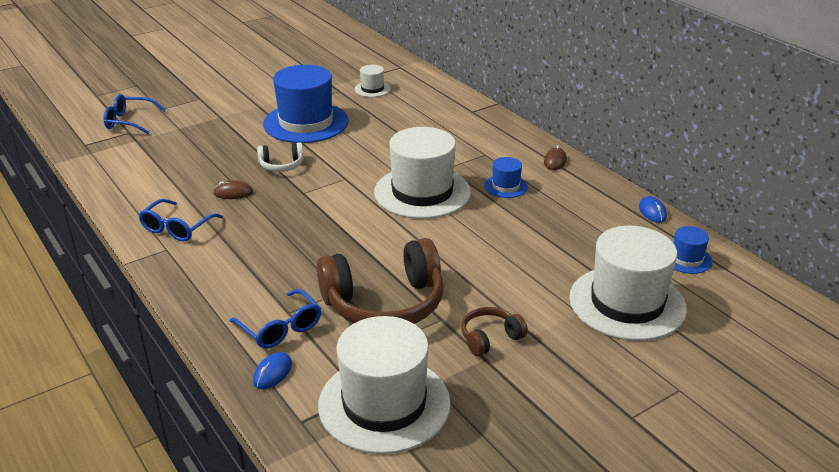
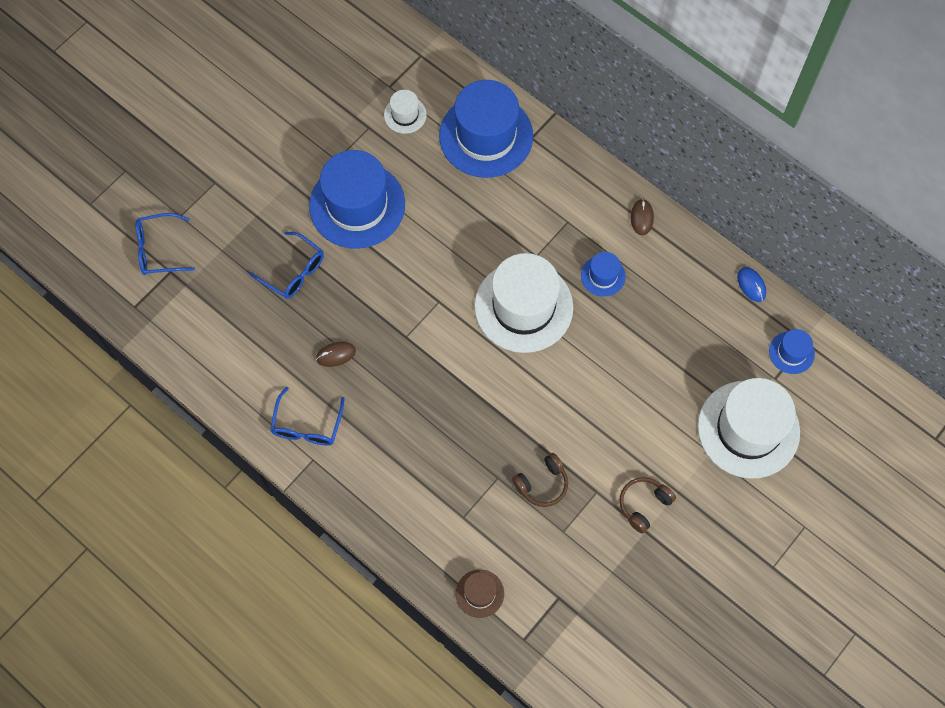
camera: 15 degrees left, 35 degrees up
blue glasses [229,289,321,349] -> blue glasses moved to [249,232,324,299]
blue mouse [253,352,292,389] -> brown hat [456,569,504,618]
white headphones [257,142,304,172] -> none
brown headphones [317,238,444,324] -> brown headphones [512,453,568,507], size x0.47
white hat [318,316,451,454] -> none
none -> blue hat [439,80,533,178]

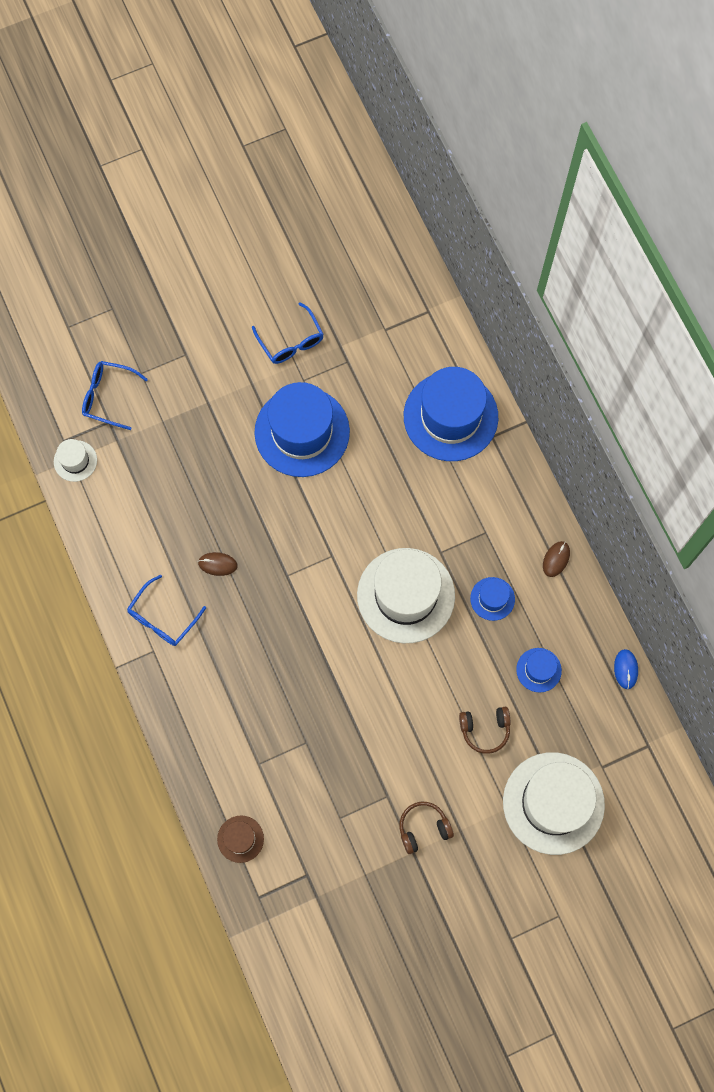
camera: 25 degrees right, 5 degrees up
blue glasses [249,232,324,299] -> blue glasses moved to [252,302,324,364]
white hat [384,90,427,134] -> white hat moved to [54,439,97,482]
brown headphones [512,453,568,507] -> brown headphones moved to [459,707,511,754]
blue hat [769,329,815,374] -> blue hat moved to [516,648,562,693]

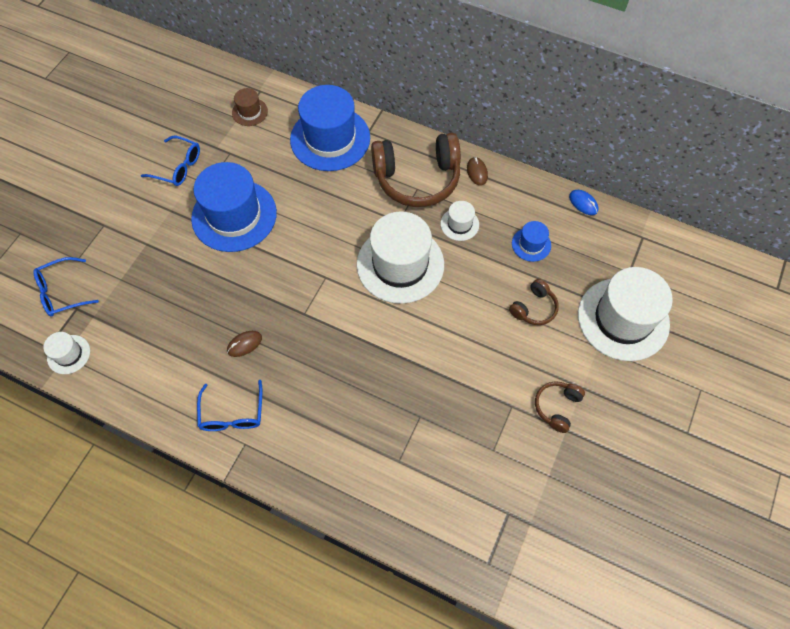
camera: 40 degrees left, 10 degrees down
brown hat [217,816,264,863] -> brown hat moved to [232,88,268,126]
blue hat [470,577,515,621] -> white hat [441,201,479,241]
none -> brown headphones [371,133,461,207]

